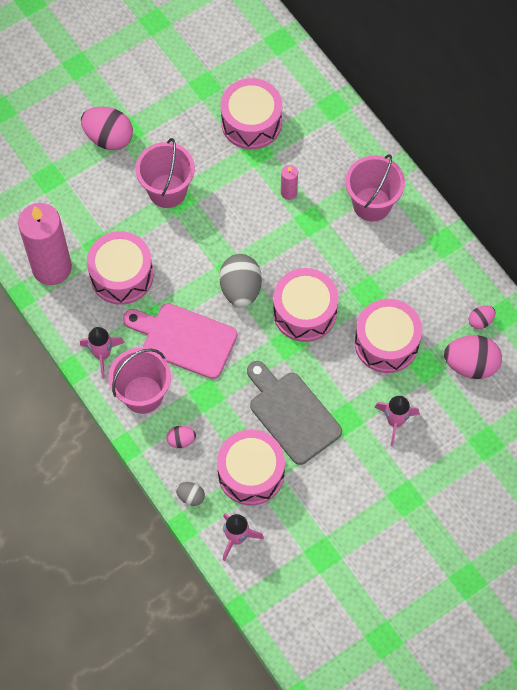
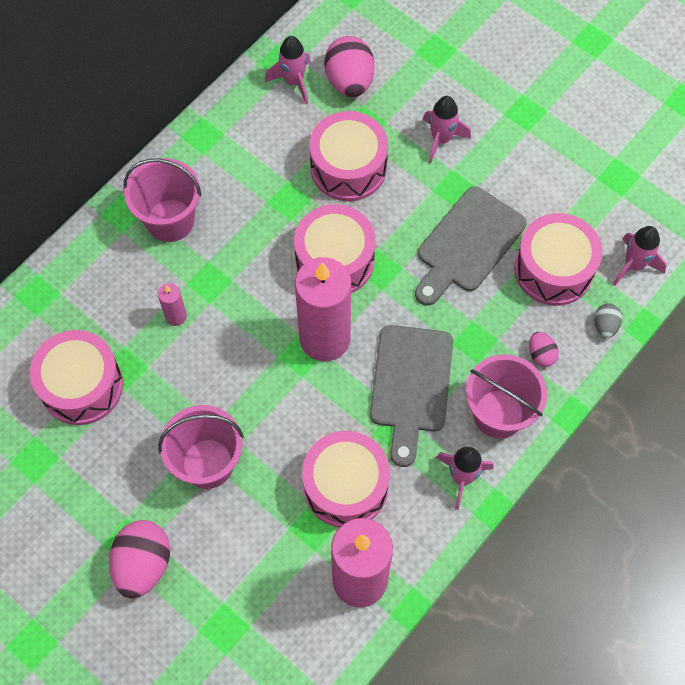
camera: 105 degrees left, 0 degrees up
pink cutting board [123,303,237,379] -> grey cutting board [370,325,453,467]
grey egg [219,254,262,308] -> pink candle [295,257,351,361]
pink egg [469,306,495,329] -> pink rocket [265,36,311,104]

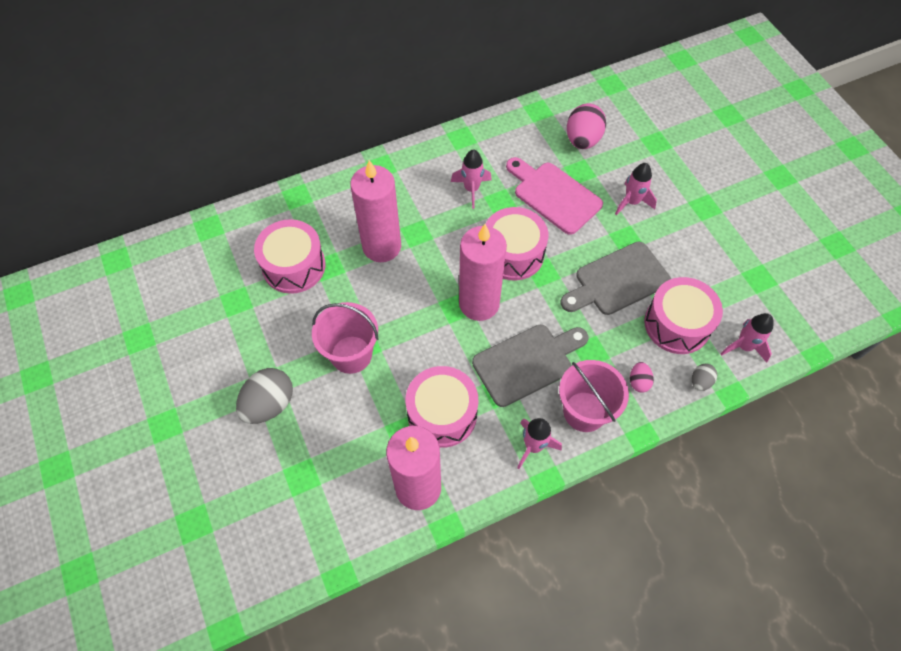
camera: 25 degrees right, 5 degrees down
pink egg [109,520,170,598] -> grey egg [236,368,293,424]
pink bucket [123,158,202,242] -> none
pink candle [158,283,187,326] -> pink candle [350,160,401,262], size x2.35
pink rocket [265,36,311,104] -> pink rocket moved to [451,149,492,209]
pink drum [309,111,388,201] -> pink cutting board [506,157,603,235]
grey cutting board [370,325,453,467] -> grey cutting board turned 150 degrees counterclockwise [472,325,588,407]

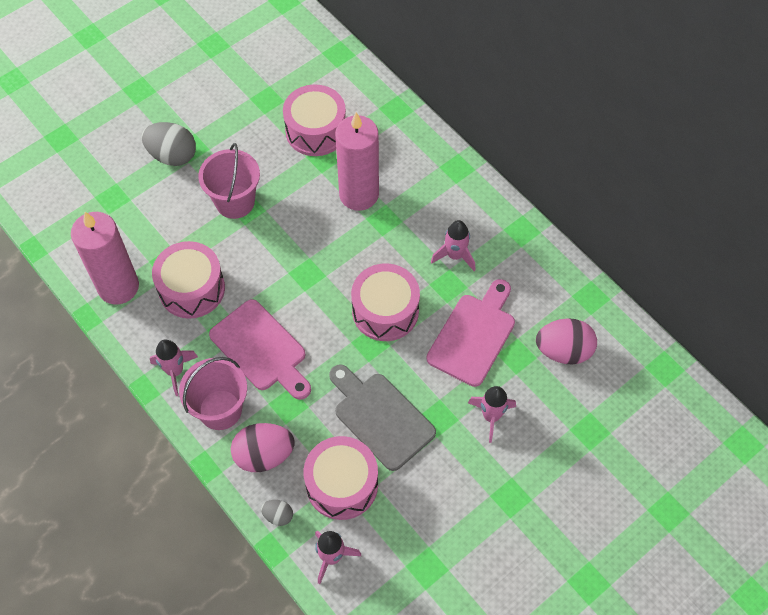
camera: 75 degrees right, 0 degrees up
pink candle [459,224,507,321] -> none
grey cutting board [472,325,588,407] -> pink cutting board [209,299,311,400]
pink egg [630,362,654,393] -> pink egg [231,423,295,472], size x1.98

